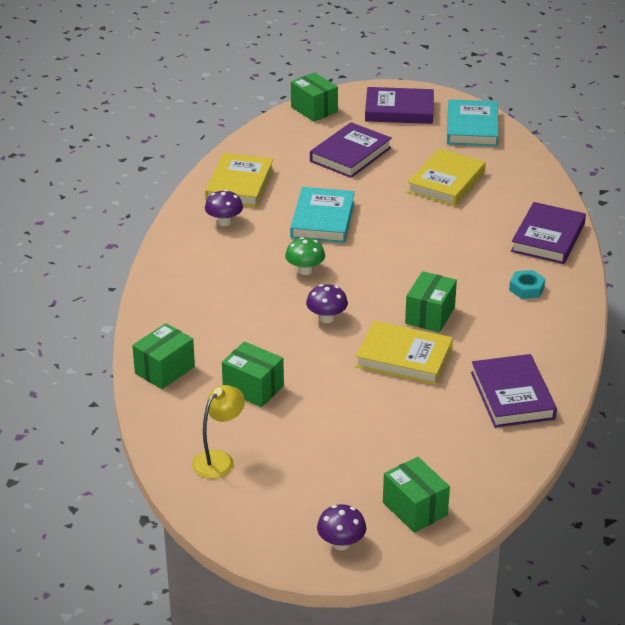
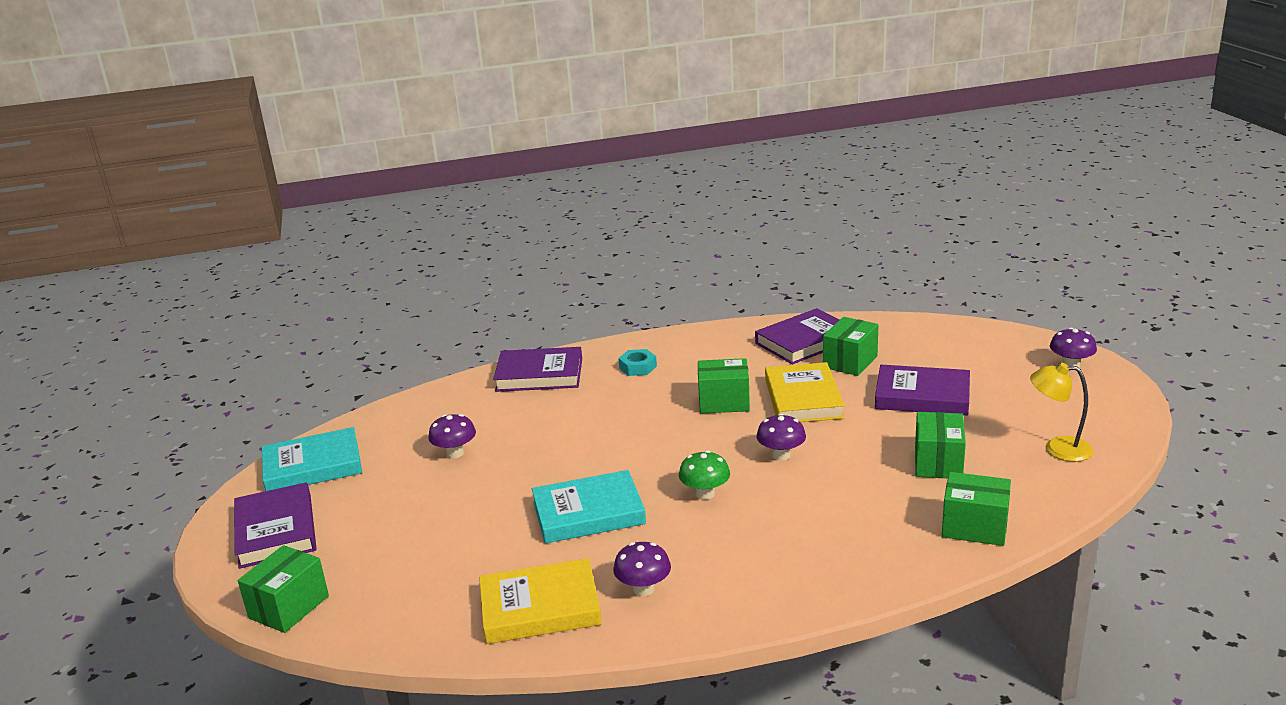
camera: 110 degrees left, 10 degrees down
purple book [310,122,392,178] -> purple book moved to [875,365,970,416]
green box [383,457,450,533] -> green box moved to [823,317,878,376]
yellow book [407,148,486,206] -> purple mushroom [429,414,476,458]

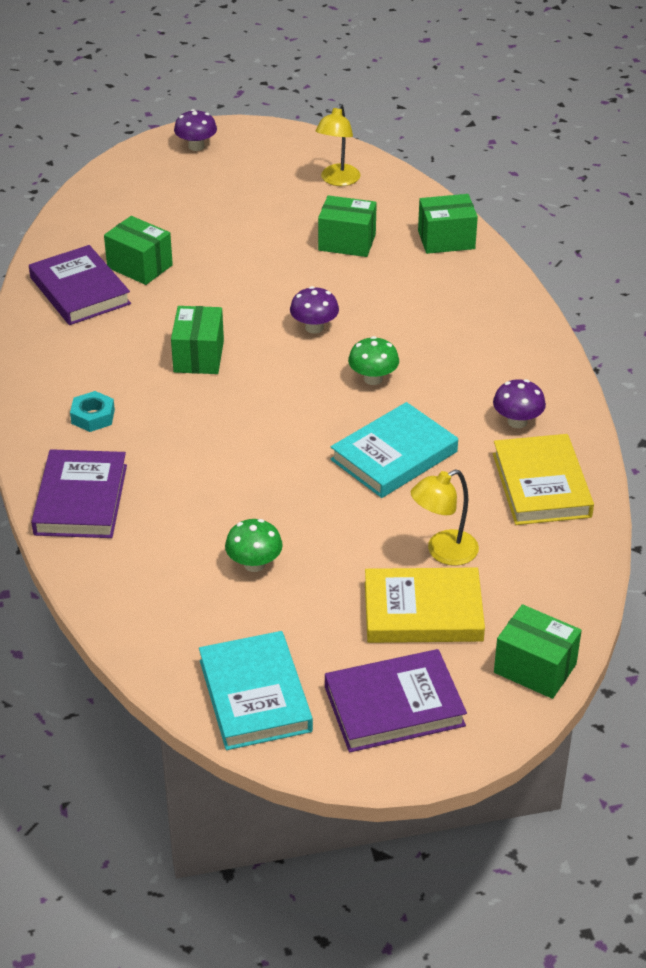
camera: 90 degrees left, 15 degrees up
purple mushroom [429,414,476,458] -> green mushroom [225,519,283,572]
turquoise book [532,470,646,544] -> turquoise book turned 60 degrees clockwise [331,402,458,498]
yellow book [765,362,845,422] -> yellow book moved to [365,567,485,643]
purple book [875,365,970,416] -> none
green box [942,472,1011,546] -> green box turned 60 degrees clockwise [418,194,478,254]
none -> yellow lamp [411,469,479,566]

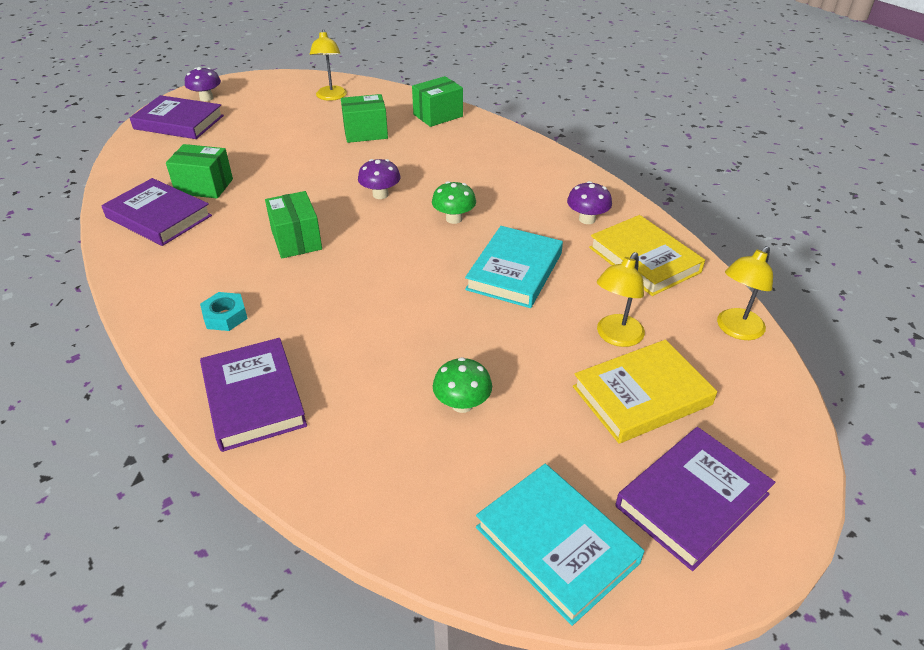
camera: 25 degrees left, 0 degrees up
green box [494,604,582,699] -> none
none -> purple book [130,95,224,139]
none -> yellow lamp [717,246,773,340]

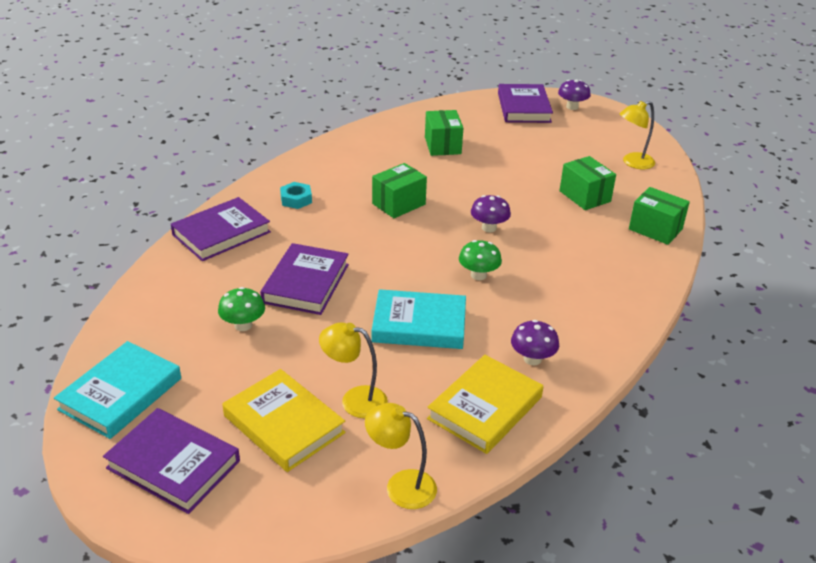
camera: 70 degrees right, 5 degrees down
purple book [101,178,212,246] -> purple book moved to [260,243,349,315]

